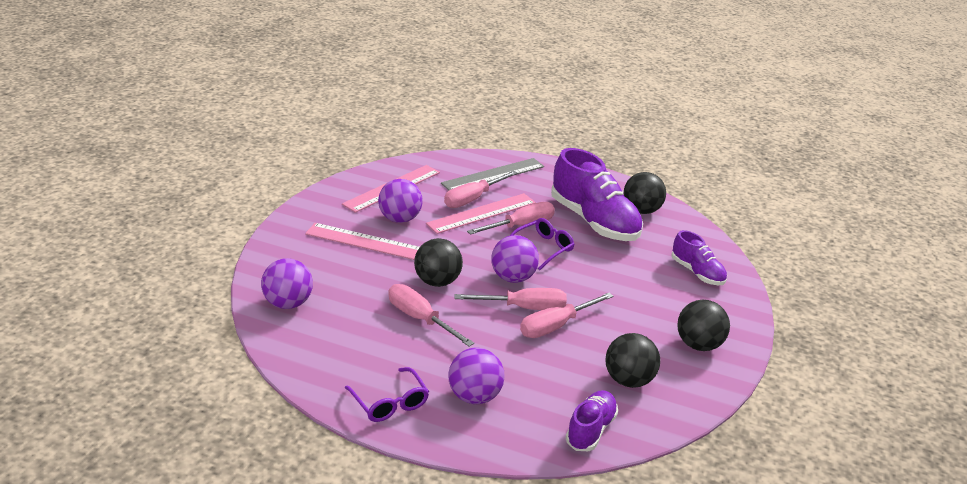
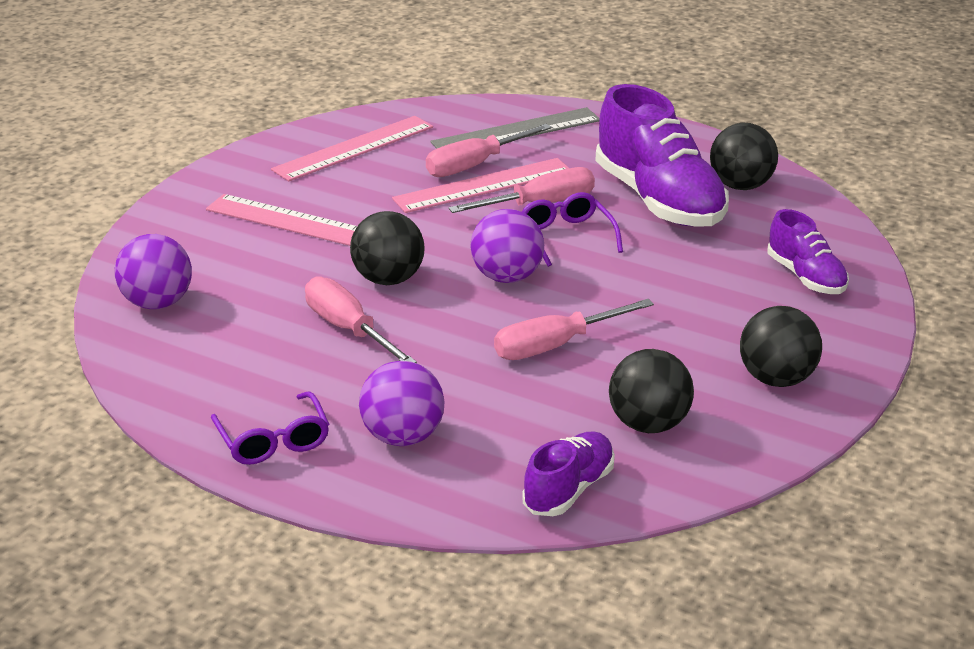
camera: 10 degrees right, 0 degrees up
purple ball [378,179,423,223] -> none
pink screwdriver [454,288,567,310] -> none
purple glasses [510,218,575,270] -> purple glasses turned 75 degrees counterclockwise [522,192,623,267]

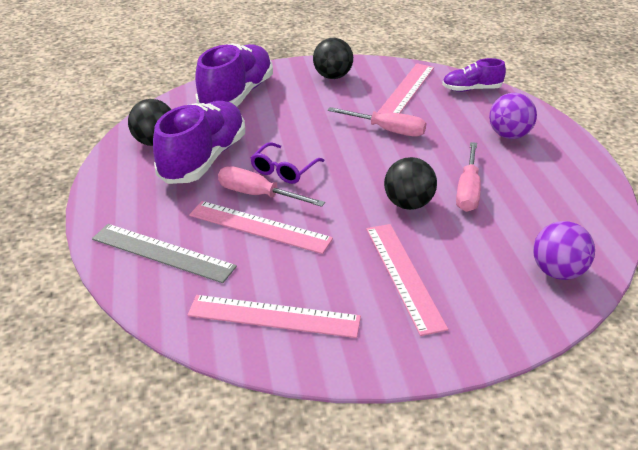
camera: 130 degrees left, 5 degrees up
purple glasses [211,391,329,465] -> none
pink screwdriver [426,124,552,177] -> none
purple ball [470,209,544,283] -> none
black ball [609,349,694,433] -> pink ruler [377,63,434,114]
purple shoe [768,209,849,294] -> purple shoe [195,43,273,107], size x1.87

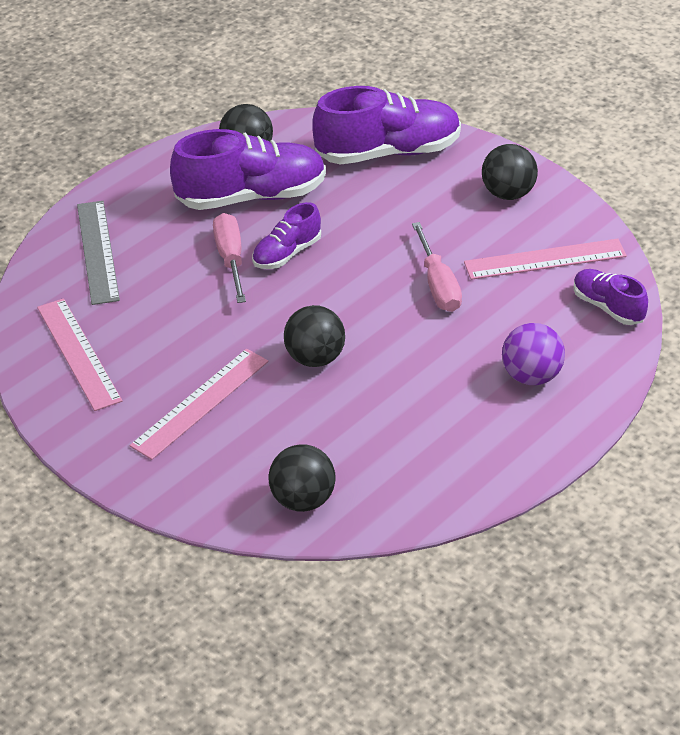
camera: 55 degrees right, 5 degrees up
pink ruler [189,201,333,254] -> none
purple glasses [251,142,324,184] -> purple shoe [252,202,321,269]
pink screwdriver [456,142,481,212] -> none
purple ball [533,221,595,280] -> black ball [268,444,336,512]

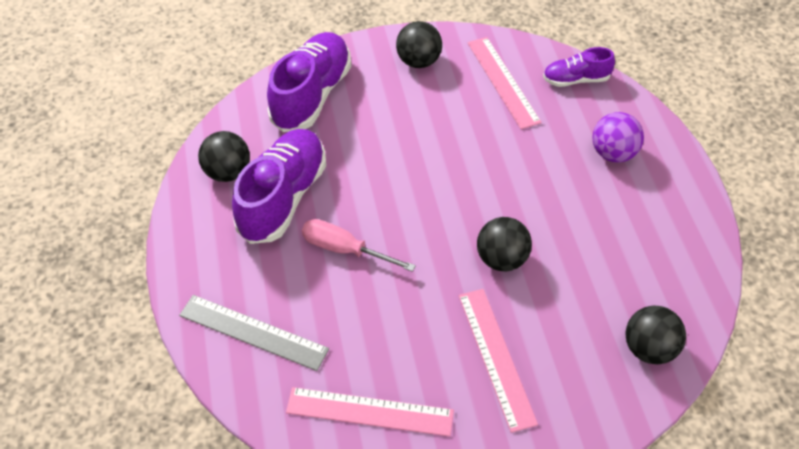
camera: 55 degrees left, 10 degrees up
purple shoe [252,202,321,269] -> none
pink screwdriver [412,222,462,312] -> none
pink ruler [464,239,627,280] -> pink ruler turned 45 degrees counterclockwise [468,37,542,129]

